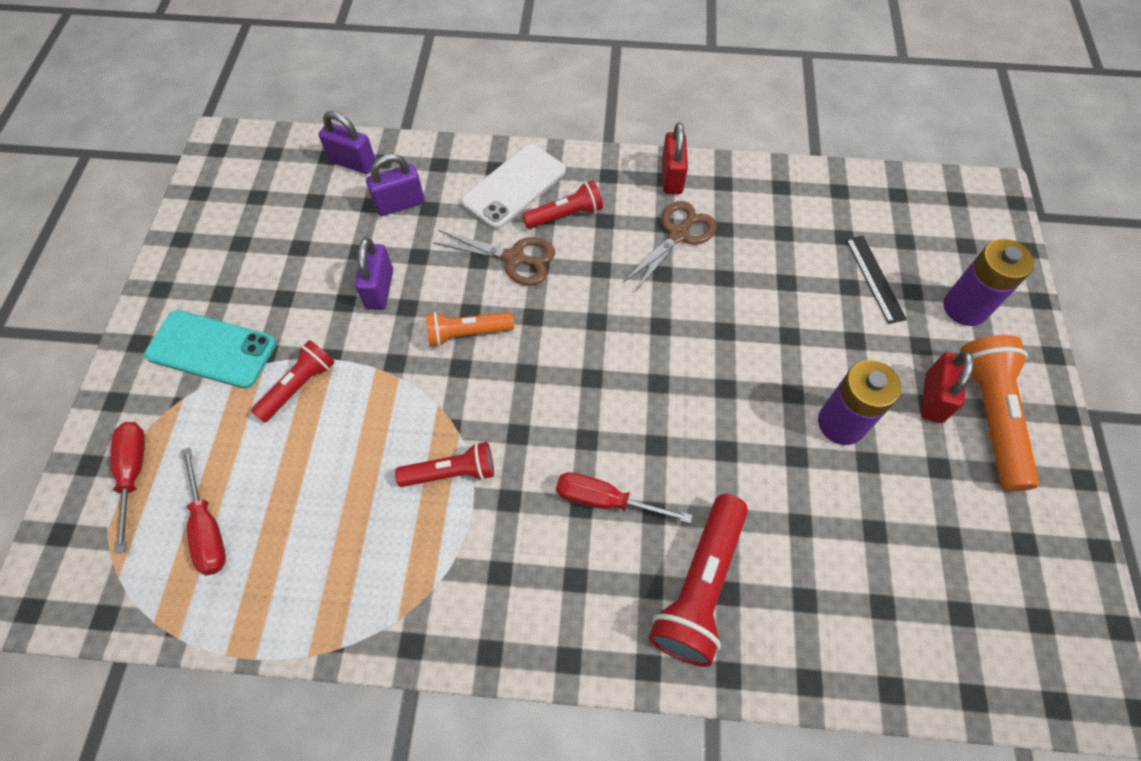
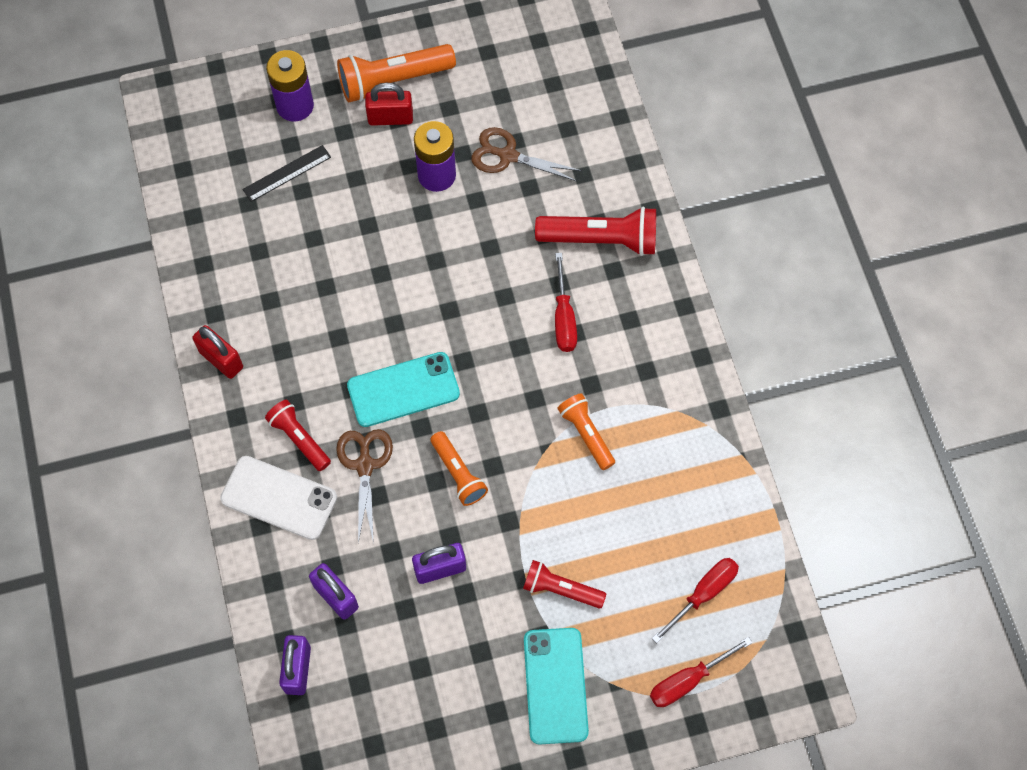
camera: 110 degrees left, 5 degrees up
red flashlight [395,442,494,487] -> orange flashlight [557,393,615,470]
brown scissors [623,201,717,292] -> brown scissors moved to [471,127,582,182]
red padlock [662,123,688,194] -> red padlock turned 60 degrees clockwise [193,325,243,379]
none -> turquoise phone [347,352,460,427]

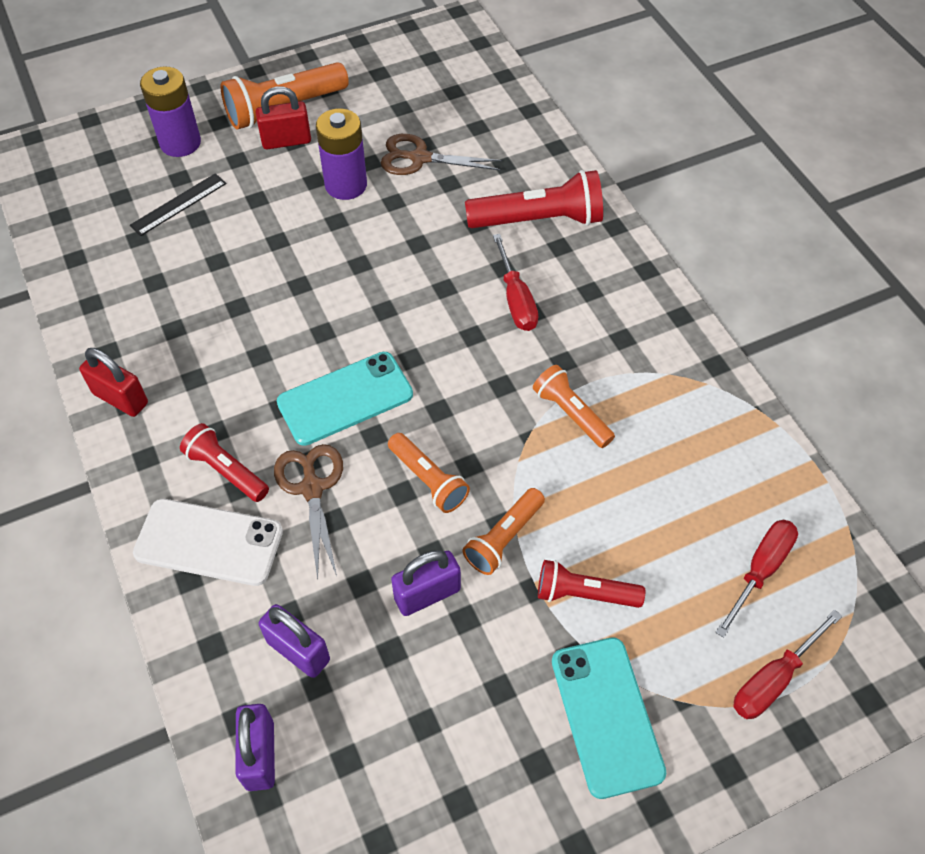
camera: 10 degrees left, 10 degrees down
none -> orange flashlight [463,488,545,575]

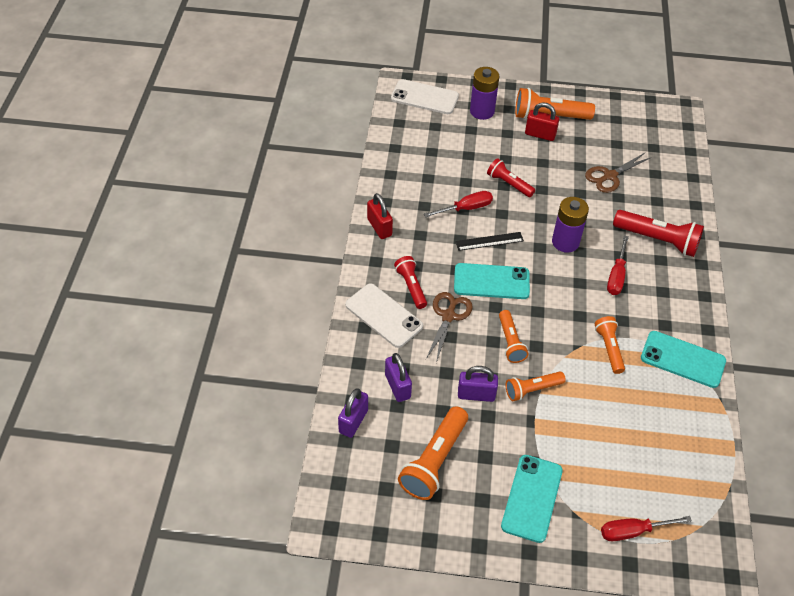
camera: 30 degrees right, 5 degrees down
black ruler [130,173,227,236] -> black ruler moved to [456,232,524,251]
purple battery [316,108,367,200] -> purple battery moved to [552,197,589,253]
brown scissors [380,134,503,175] -> brown scissors turned 75 degrees counterclockwise [585,153,652,193]
red flashlight [538,560,645,608] -> red flashlight moved to [487,158,535,197]
red screwdriver [715,520,798,638] -> red screwdriver moved to [424,191,493,217]
none -> white phone [391,79,459,114]
none -> orange flashlight [398,406,468,500]
none -> turquoise phone [641,331,726,388]

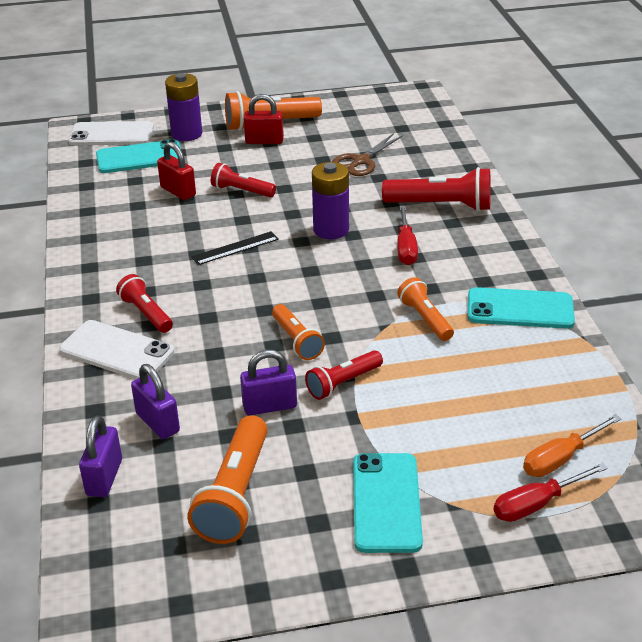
camera: 15 degrees left, 15 degrees down
red padlock [367,193,393,239] -> red padlock moved to [157,142,196,200]
red screwdriver [424,191,493,217] -> none
brown scissors [426,292,473,363] -> none
turquoise phone [454,263,530,299] -> turquoise phone moved to [96,139,181,173]
orange flashlight [506,371,566,401] -> red flashlight [305,350,383,400]
none -> orange screwdriver [523,414,622,477]

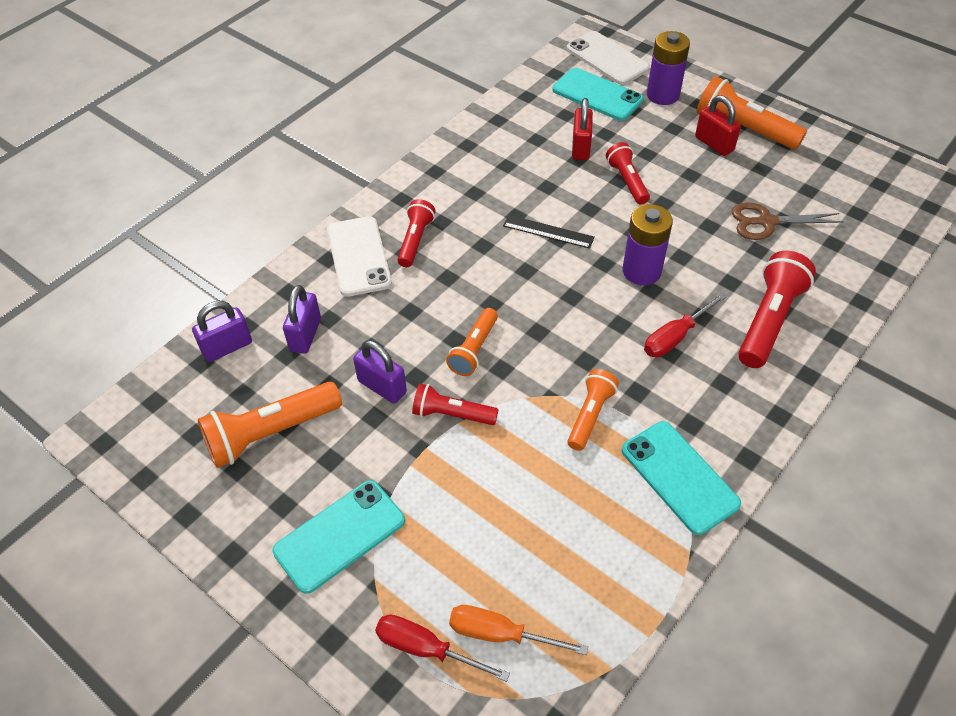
camera: 50 degrees right, 15 degrees up
red flashlight [382,167,491,211] -> red flashlight turned 120 degrees counterclockwise [738,251,816,368]

